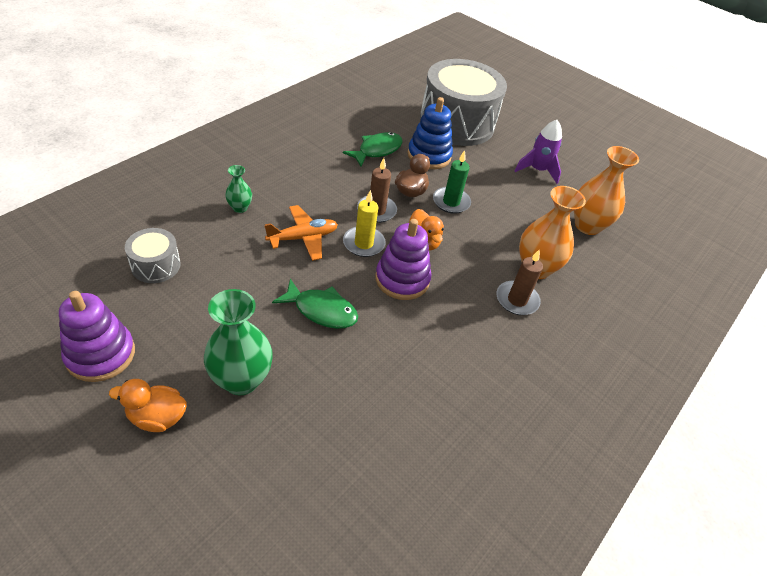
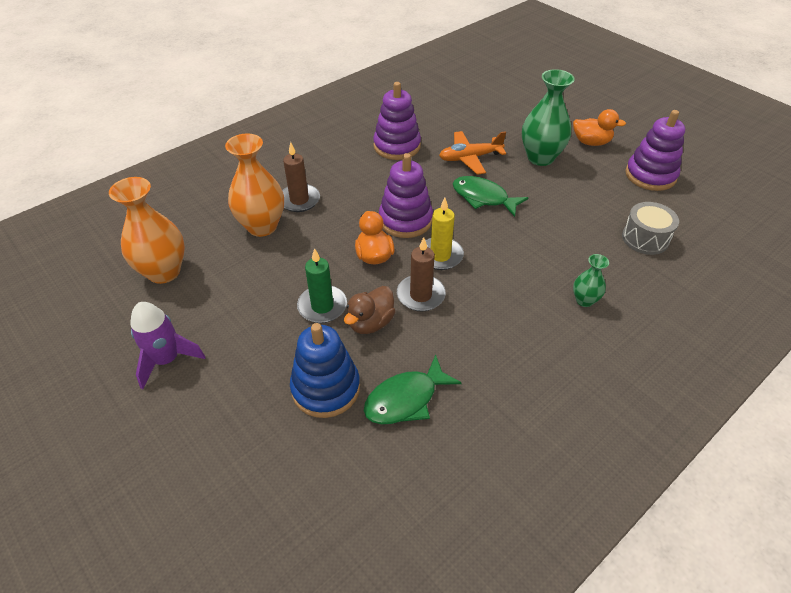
camera: 165 degrees left, 0 degrees up
orange plane [264,205,338,261] -> orange plane moved to [439,131,506,175]
grey drum [420,59,507,146] -> none
none -> purple stacking toy [373,82,421,160]

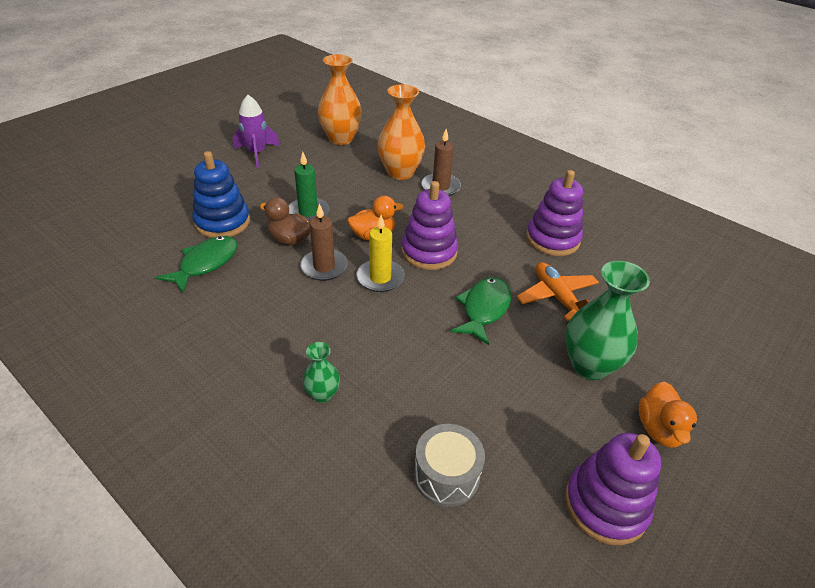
camera: 80 degrees right, 5 degrees down
green fish [364,355,462,424] -> green fish turned 75 degrees clockwise [156,236,238,293]

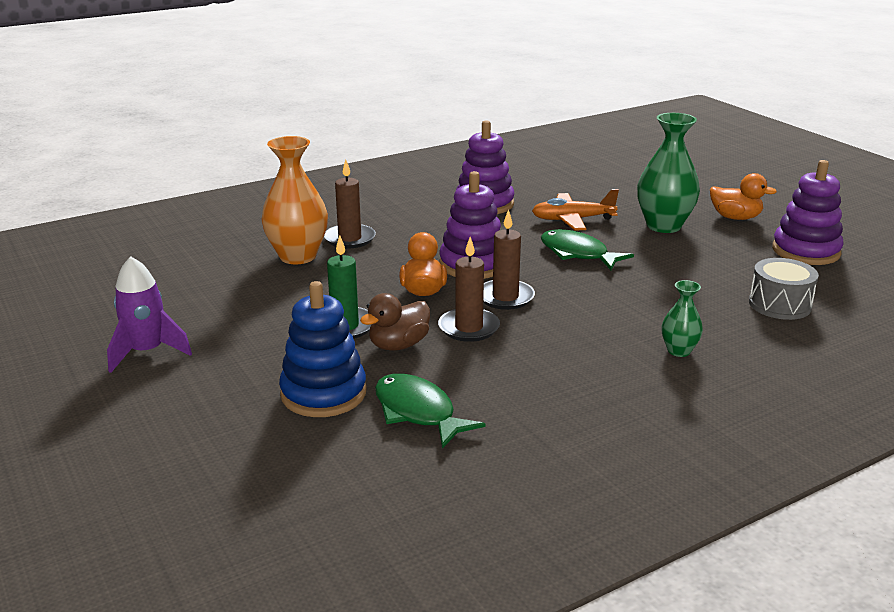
camera: 70 degrees left, 15 degrees down
orange vase [318,54,362,145] -> none
yellow candle [356,215,404,292] -> brown candle [483,209,535,310]

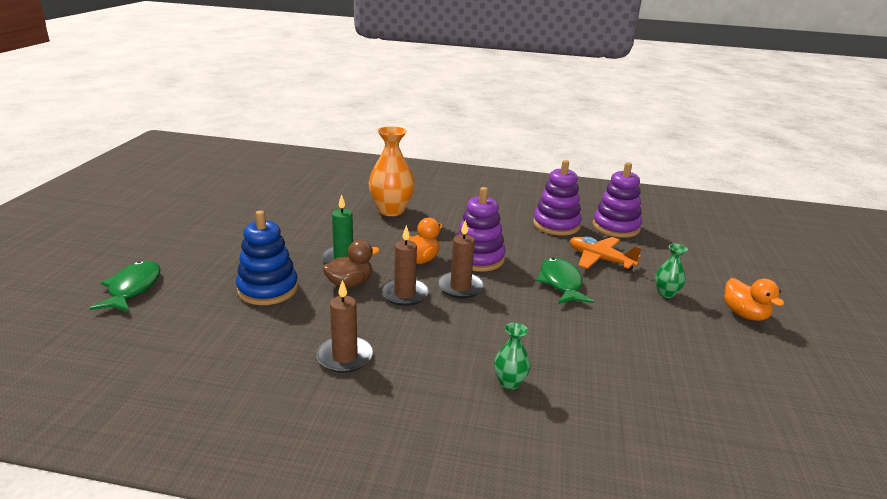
camera: 40 degrees right, 0 degrees up
purple rocket [107,256,192,373] -> none
brown candle [324,160,376,248] -> brown candle moved to [317,280,373,373]
brown duck [360,293,430,351] -> brown duck turned 150 degrees clockwise [322,240,380,288]
green fish [375,374,486,449] -> green fish moved to [90,261,161,312]
green vase [637,113,700,233] -> green vase [655,244,688,298], size x0.52
grey drum [749,258,819,320] -> none
purple stacking toy [772,160,844,265] -> purple stacking toy moved to [593,162,642,238]

